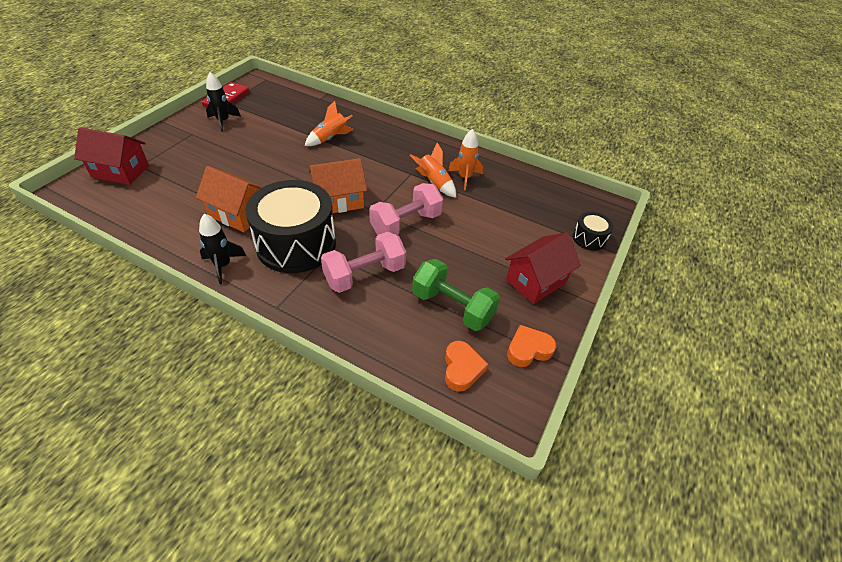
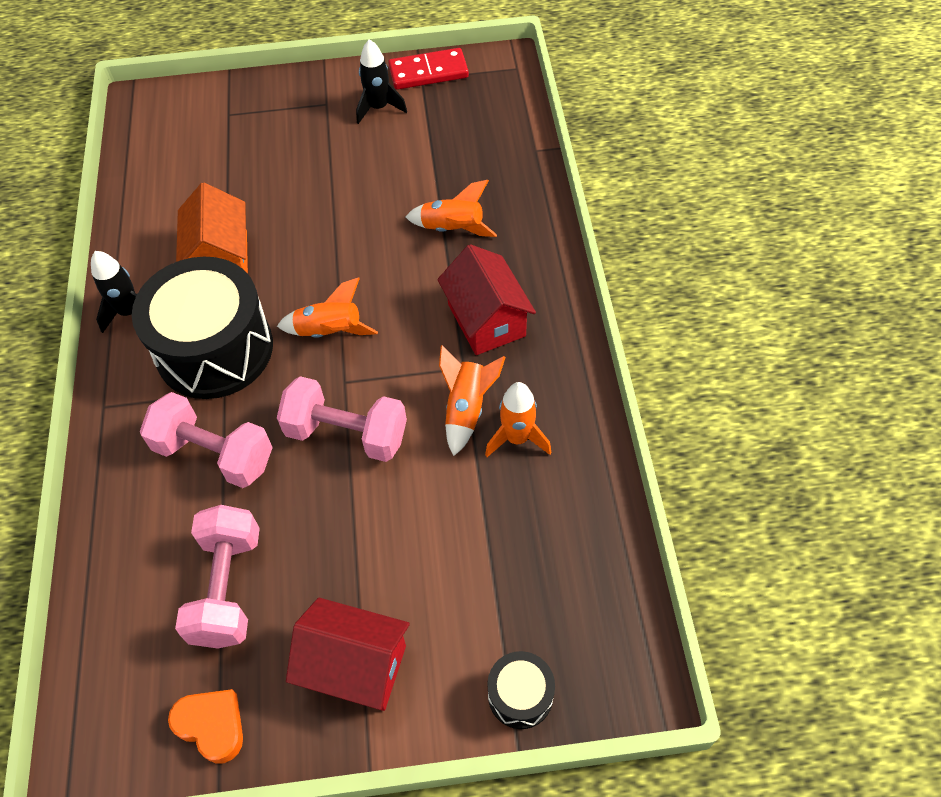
camera: 60 degrees right, 10 degrees up
red house [74,127,149,185] -> red house moved to [437,244,536,355]
orange house [309,158,367,213] -> orange rocket [277,277,378,338]
green dumbbell [412,259,500,331] -> pink dumbbell [175,505,260,649]
orange heart [445,341,488,392] -> none

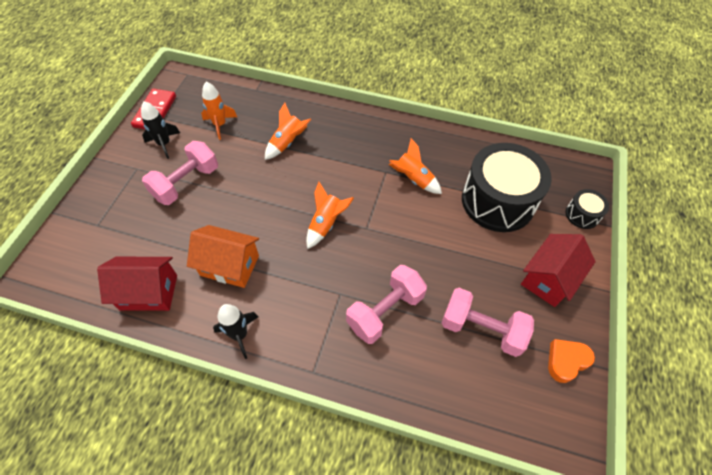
camera: 70 degrees left, 0 degrees up
black drum [132,257,273,399] -> black drum moved to [462,143,552,232]
pink dumbbell [277,376,407,462] -> pink dumbbell moved to [142,141,218,205]
red house [437,244,536,355] -> red house moved to [97,257,177,311]
orange rocket [485,382,552,457] -> orange rocket moved to [201,81,237,140]

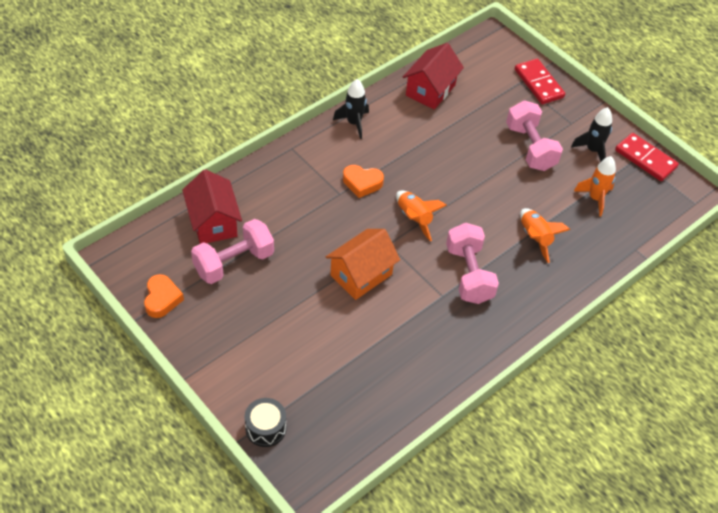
camera: 120 degrees right, 5 degrees down
orange house [187,225,259,288] -> orange house moved to [326,229,400,300]
pink dumbbell [346,265,427,344] -> pink dumbbell moved to [446,223,499,304]
orange rocket [389,138,442,194] -> none
black drum [462,143,552,232] -> none
red house [521,234,596,307] -> red house moved to [182,169,242,244]
none -> orange heart [343,165,384,198]
none -> red domino [515,59,565,104]

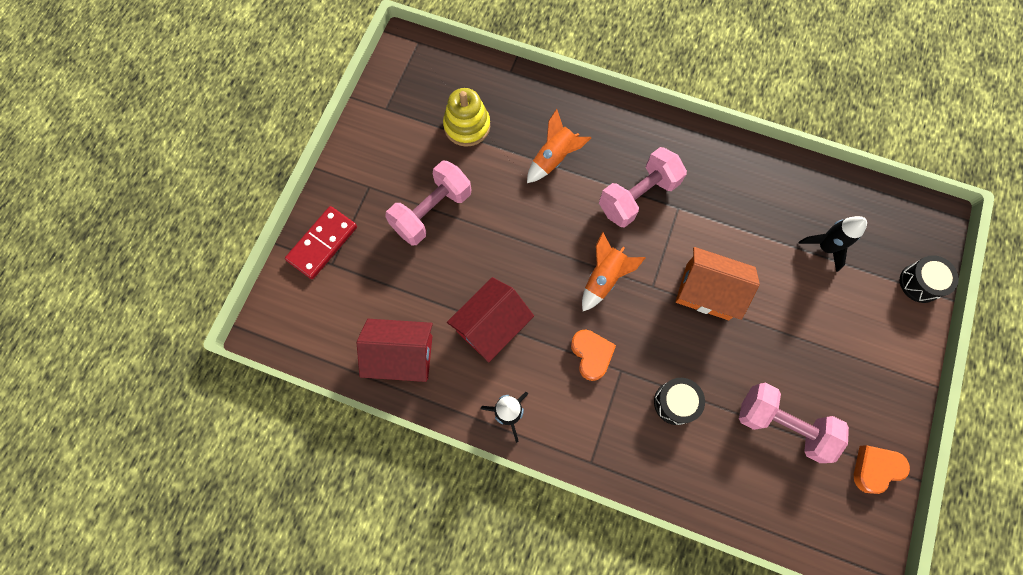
camera: 115 degrees left, 20 degrees up
red house [182,169,242,244] -> red house moved to [447,277,534,363]
black rocket [571,107,612,162] -> black rocket moved to [799,216,867,272]
orange rocket [574,156,616,216] -> yellow stacking toy [443,88,490,147]
red domino [615,133,679,181] -> none
none -> black drum [654,378,705,425]

